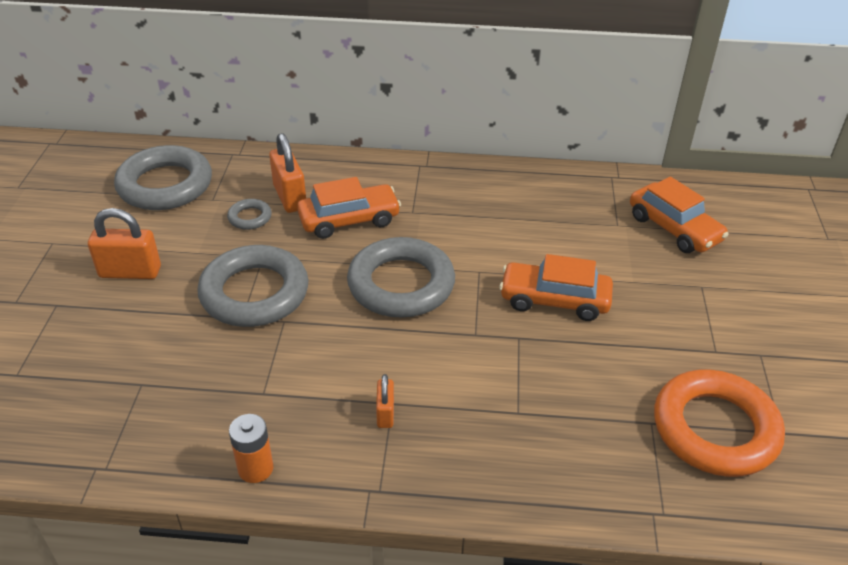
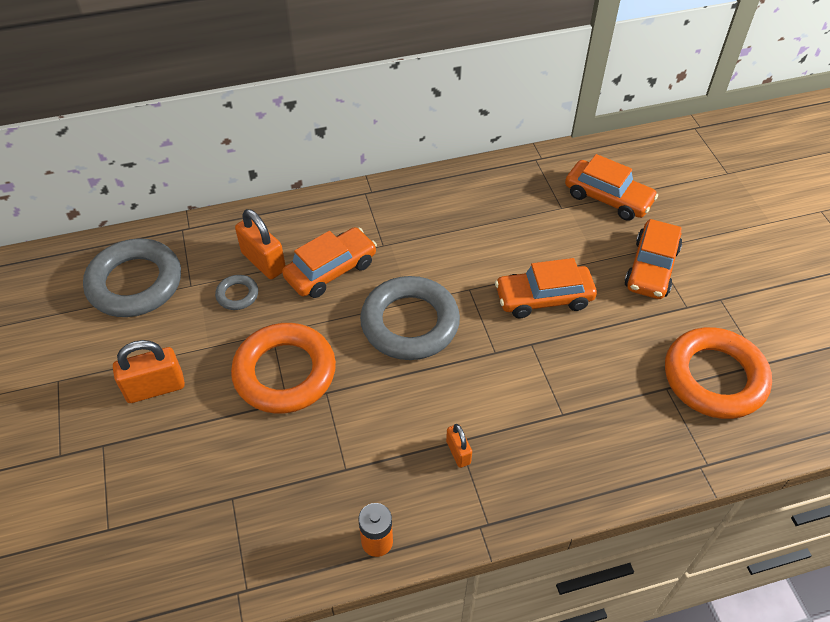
camera: 20 degrees left, 10 degrees up
grey ring [197,245,309,327] -> orange ring [231,323,336,414]
none -> orange car [624,219,682,299]

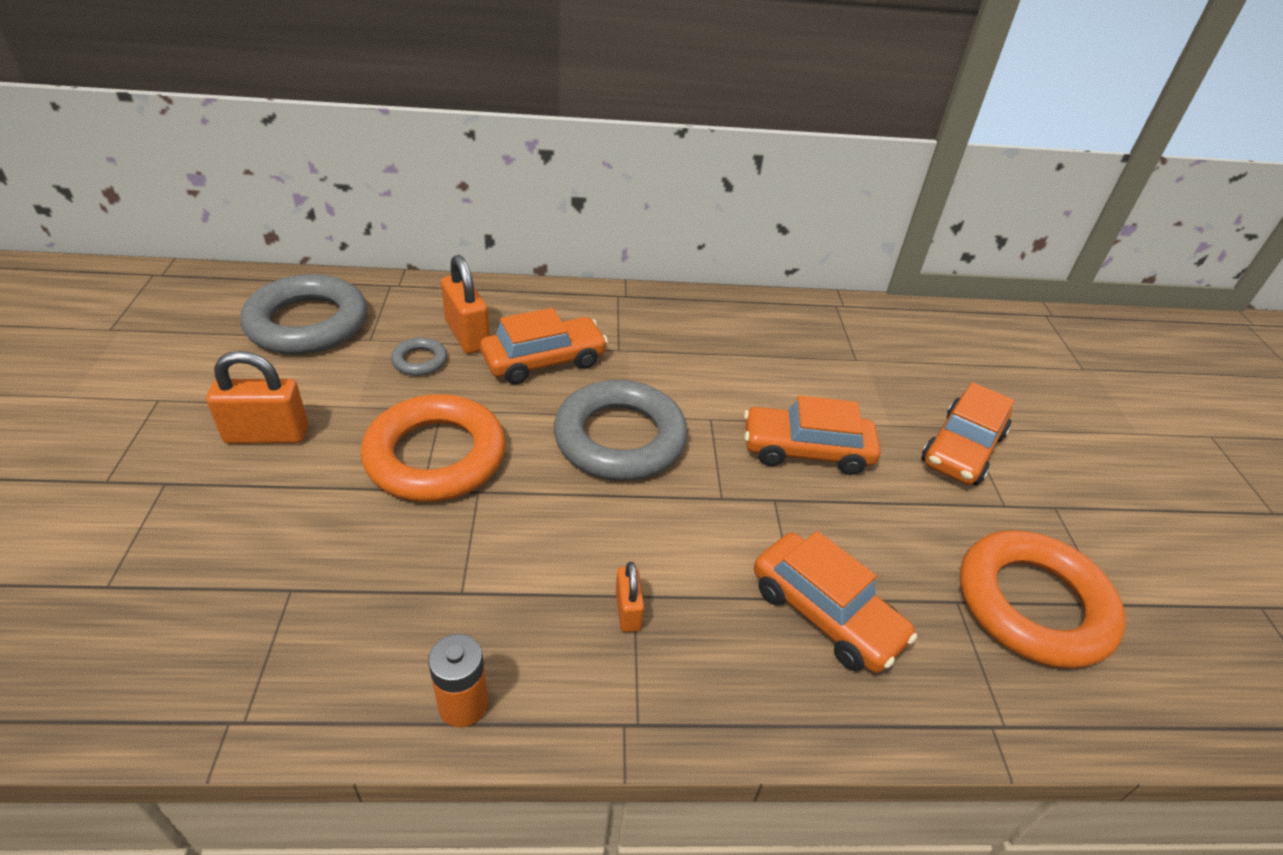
camera: 10 degrees right, 10 degrees down
orange car [565,154,658,221] -> orange car moved to [754,531,917,673]

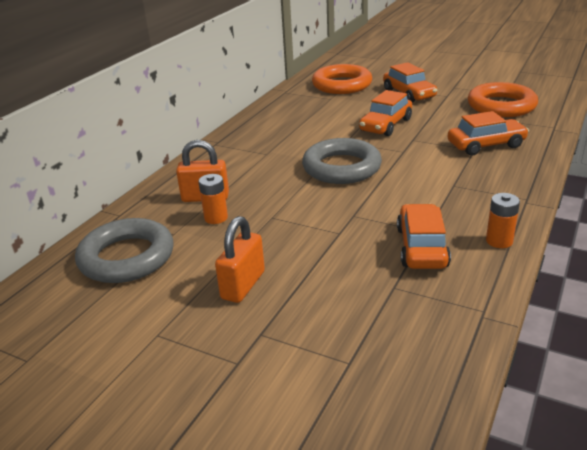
camera: 55 degrees left, 10 degrees down
orange ring [361,394,506,502] -> orange ring moved to [312,64,372,94]
grey ring [391,337,447,376] -> orange battery [199,174,228,224]
orange car [480,308,608,384] -> orange car moved to [397,204,451,269]
orange padlock [616,562,644,632] -> none

